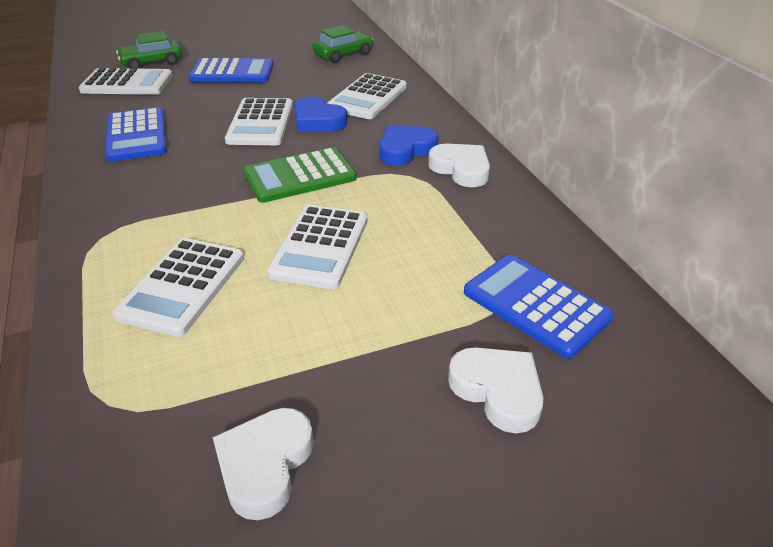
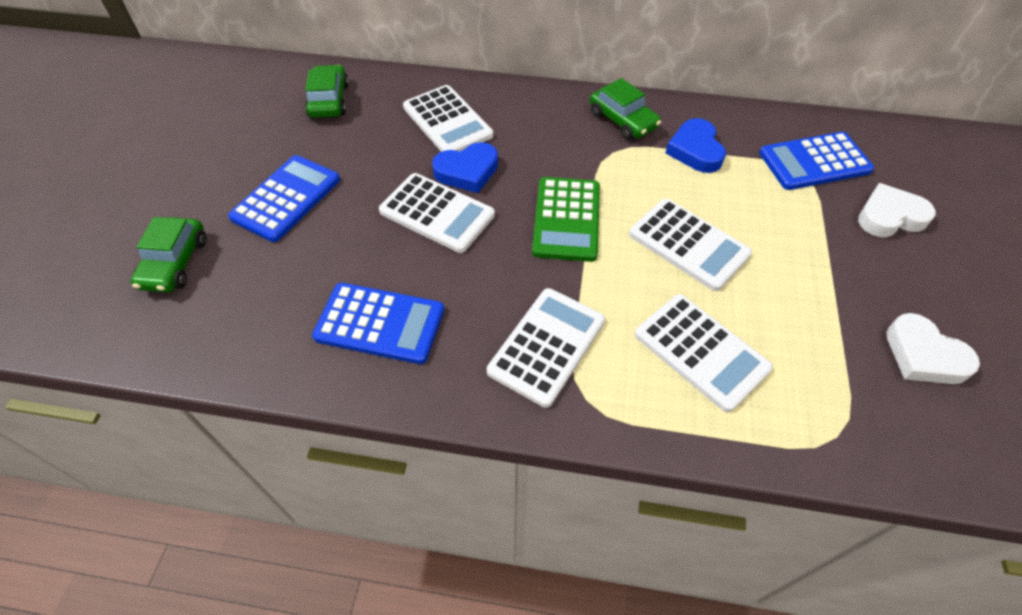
camera: 60 degrees left, 15 degrees up
white calculator [79,68,173,95] -> white calculator moved to [487,288,605,408]
blue heart [379,126,438,166] -> blue heart moved to [666,118,726,173]
white heart [428,144,490,187] -> green car [590,78,661,140]

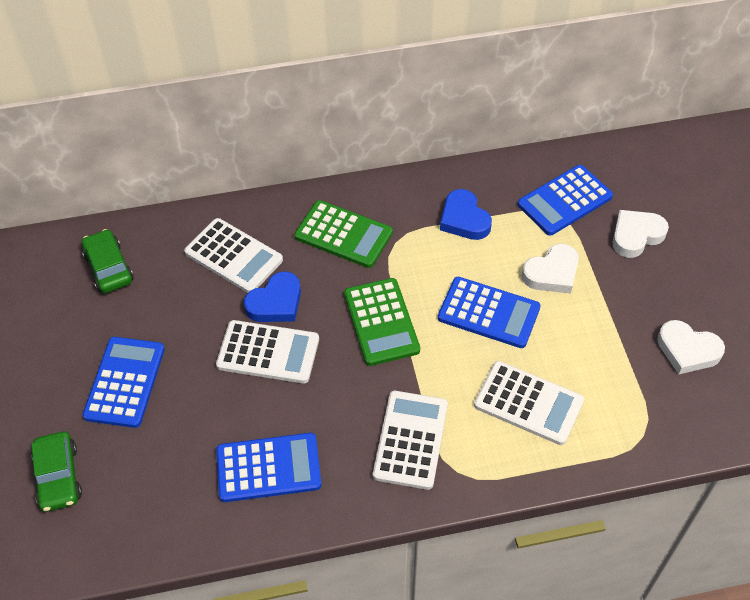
camera: 20 degrees left, 0 degrees up
green car [590,78,661,140] -> none
white calculator [629,199,752,291] -> blue calculator [438,277,541,348]
none -> green calculator [294,200,393,268]
none -> white heart [522,244,579,293]

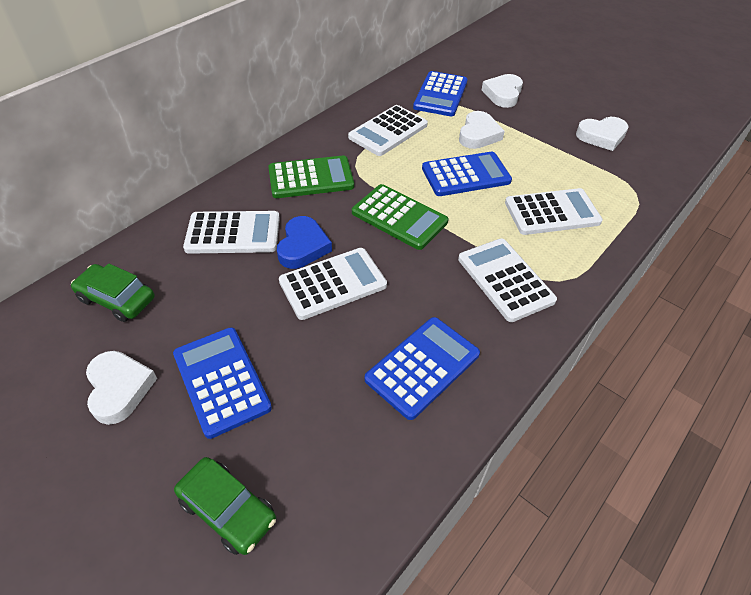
camera: 40 degrees left, 5 degrees down
blue heart [440,189,492,240] -> white calculator [348,105,428,156]
none -> white heart [86,351,157,425]

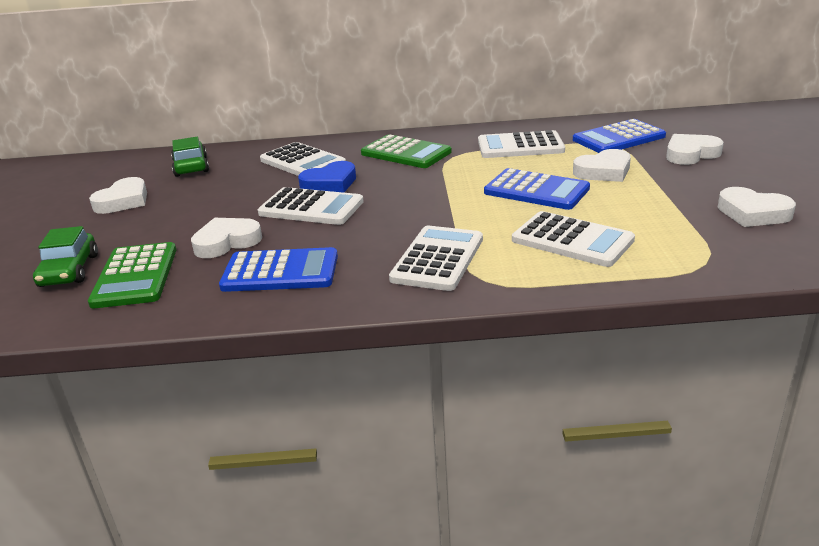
camera: 50 degrees right, 20 degrees down
blue calculator [173,327,272,439] -> none
green calculator [352,184,448,250] -> green calculator moved to [88,242,176,308]
none -> white heart [191,218,262,258]

